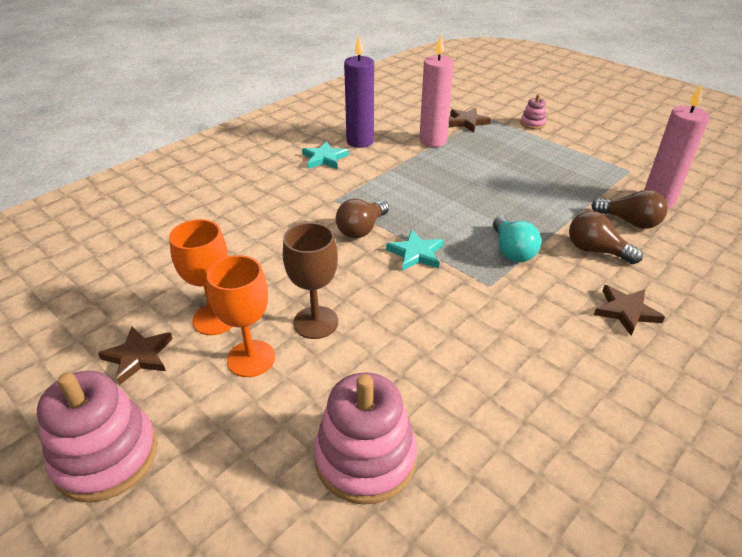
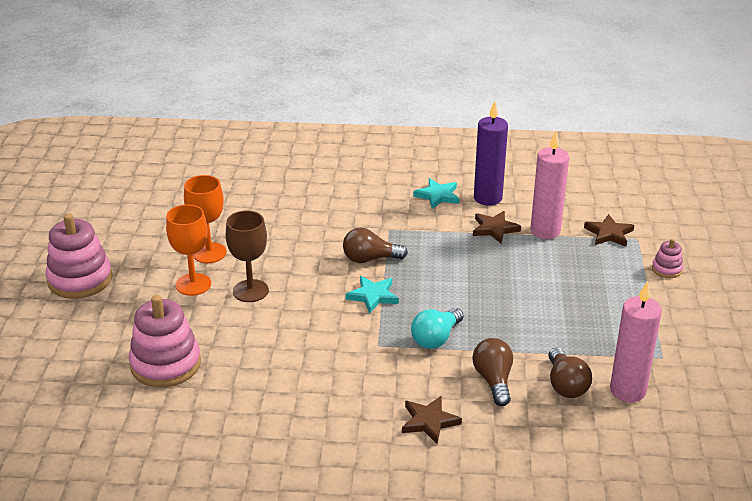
camera: 50 degrees right, 5 degrees down
brown star [98,326,173,385] -> brown star moved to [473,211,521,244]

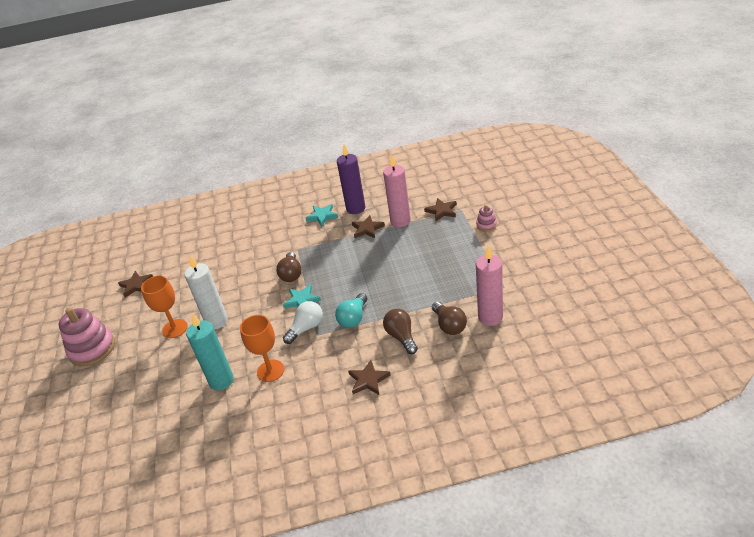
camera: 10 degrees left, 5 degrees up
pink stacking toy [129,295,201,387] -> none
orange goblet [184,175,227,263] -> orange goblet moved to [240,315,284,382]
brown goblet [226,211,269,302] -> white candle [184,256,228,329]
brown light bulb [343,227,408,263] -> brown light bulb turned 75 degrees counterclockwise [276,252,302,282]
none -> brown star [118,271,153,298]
none -> turquoise candle [186,314,234,390]
none -> white light bulb [283,301,323,344]

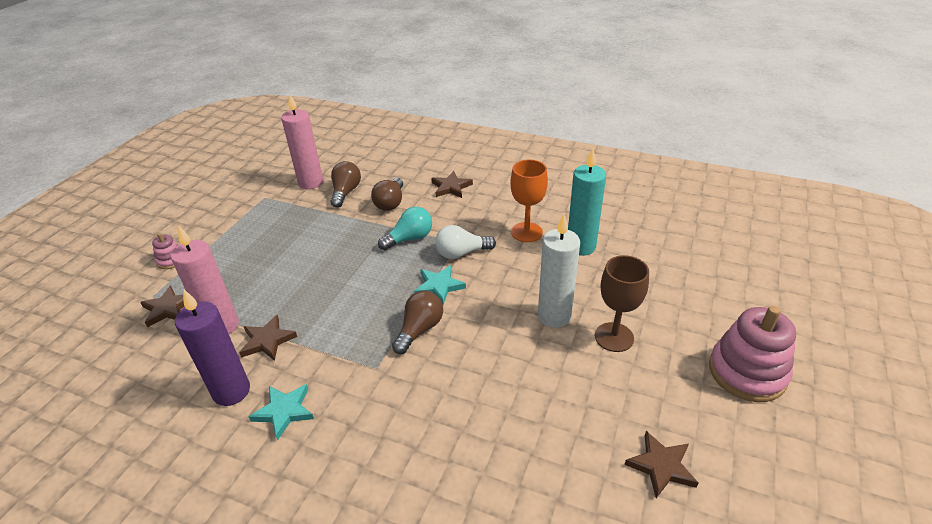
camera: 150 degrees left, 0 degrees up
orange goblet [141,276,188,338] -> brown goblet [595,255,649,352]

